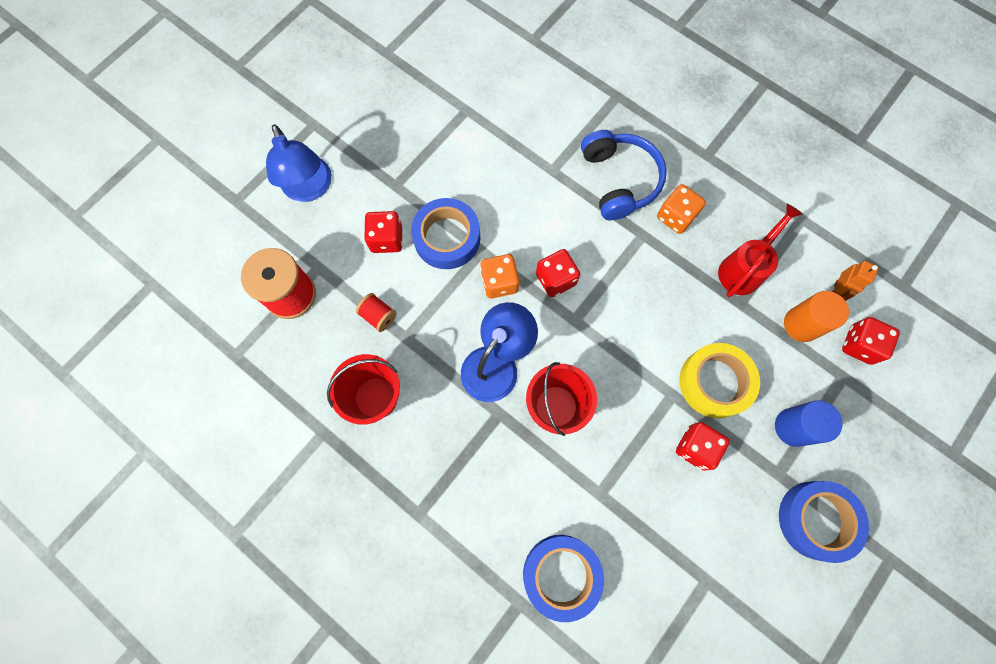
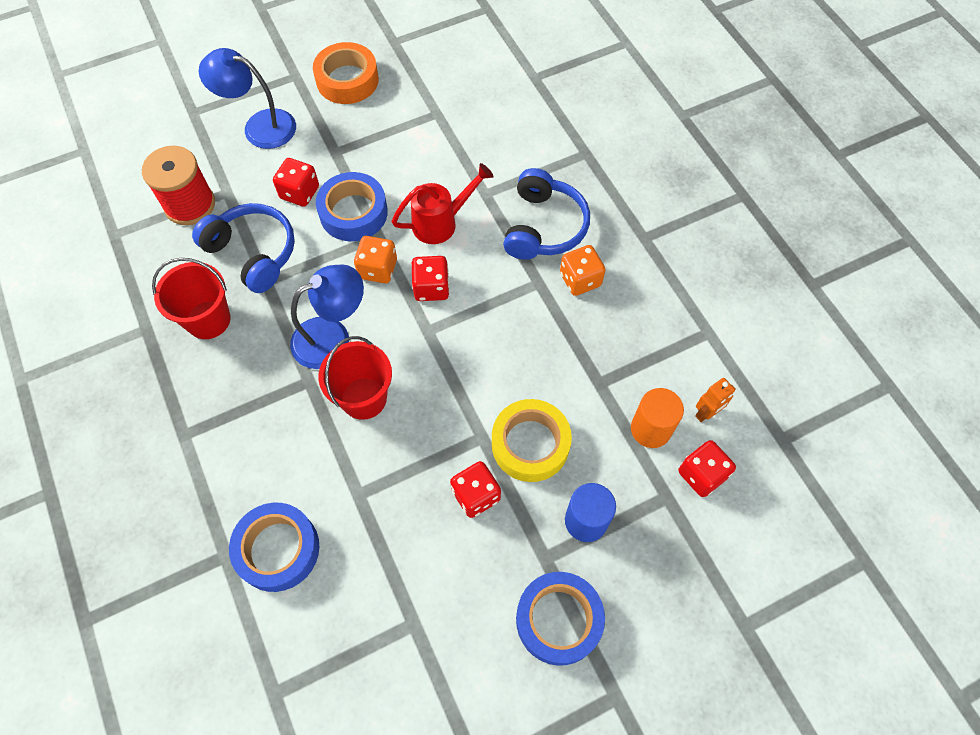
camera: 25 degrees right, 10 degrees down
blue lamp [266,124,332,202] -> blue lamp turned 105 degrees clockwise [199,48,296,149]
red spool [356,293,397,332] -> blue headphones [192,203,295,293]
red watering can [718,203,803,297] -> red watering can moved to [391,163,494,244]
none -> orange tape [313,42,379,104]

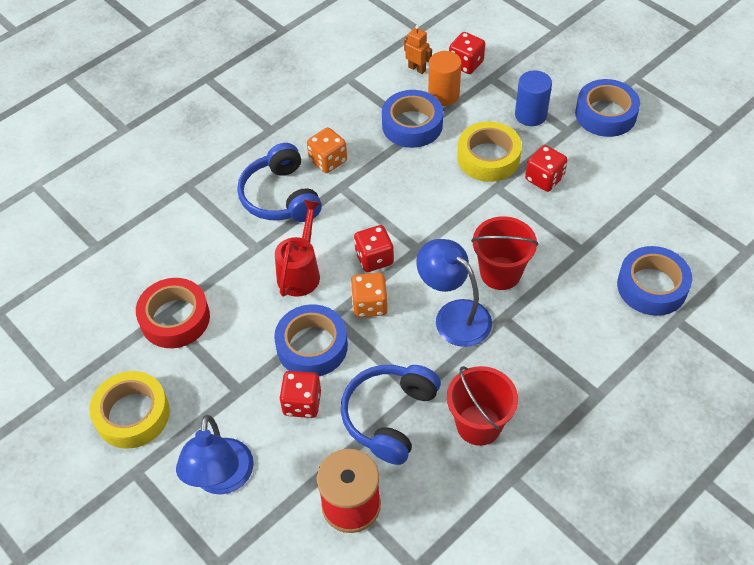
camera: 105 degrees left, 10 degrees down
orange tape [313,42,379,104] -> yellow tape [89,371,170,449]
red watering can [391,163,494,244] -> red watering can turned 60 degrees clockwise [275,199,321,297]
blue headphones [503,168,590,260] -> blue headphones turned 105 degrees counterclockwise [237,143,322,222]
none -> red tape [136,278,210,348]
none -> blue tape [382,90,443,148]

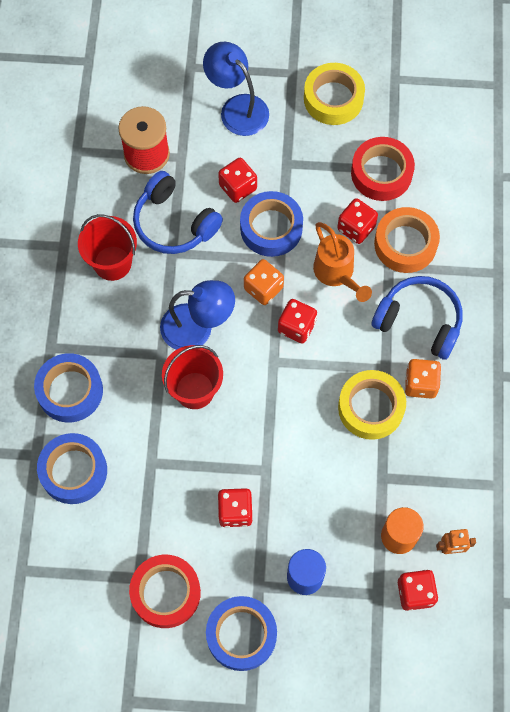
camera: 135 degrees right, 15 degrees up
red watering can [275,199,321,297] -> orange watering can [313,222,372,302]
blue headphones [341,365,441,465] -> blue headphones turned 150 degrees clockwise [133,171,223,254]
blue tape [382,90,443,148] -> blue tape moved to [34,353,103,422]
yellow tape [457,121,522,182] -> yellow tape moved to [338,370,406,440]
none -> red tape [129,555,201,628]
none -> red dice [337,198,378,244]
none -> orange tape [374,207,440,273]

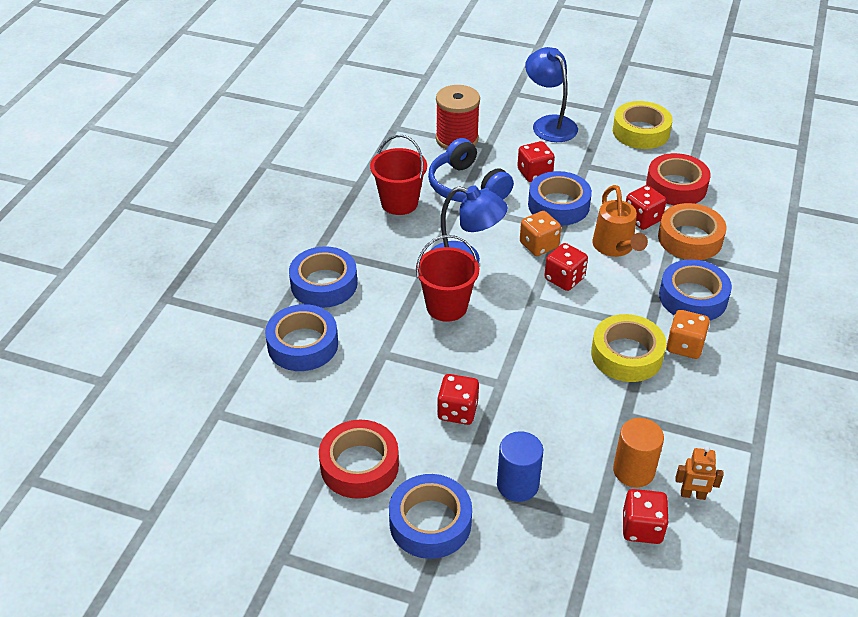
camera: 15 degrees right, 25 degrees down
blue headphones [372,276,463,360] -> blue tape [659,259,732,321]

